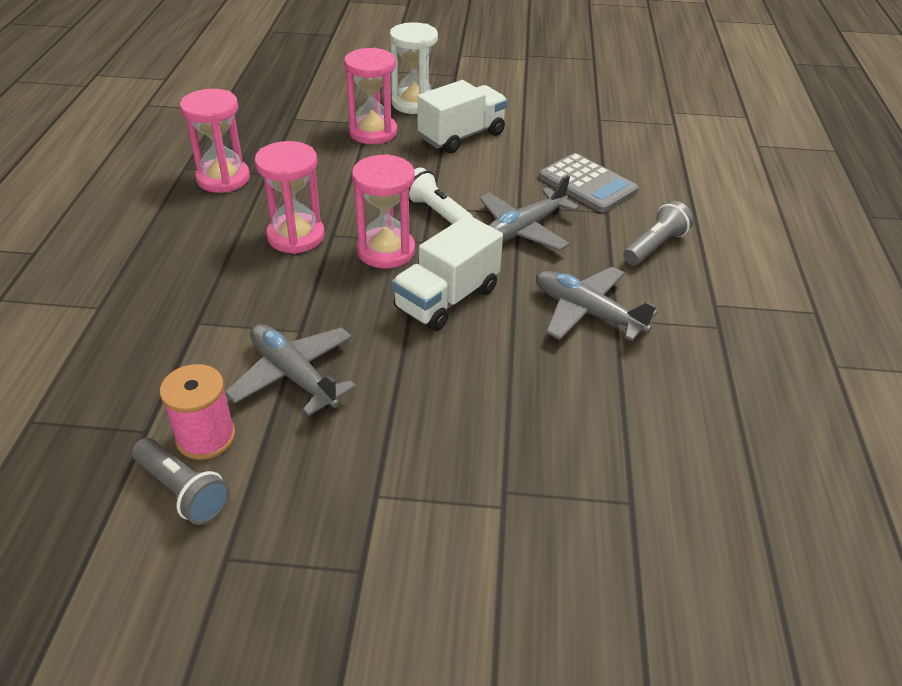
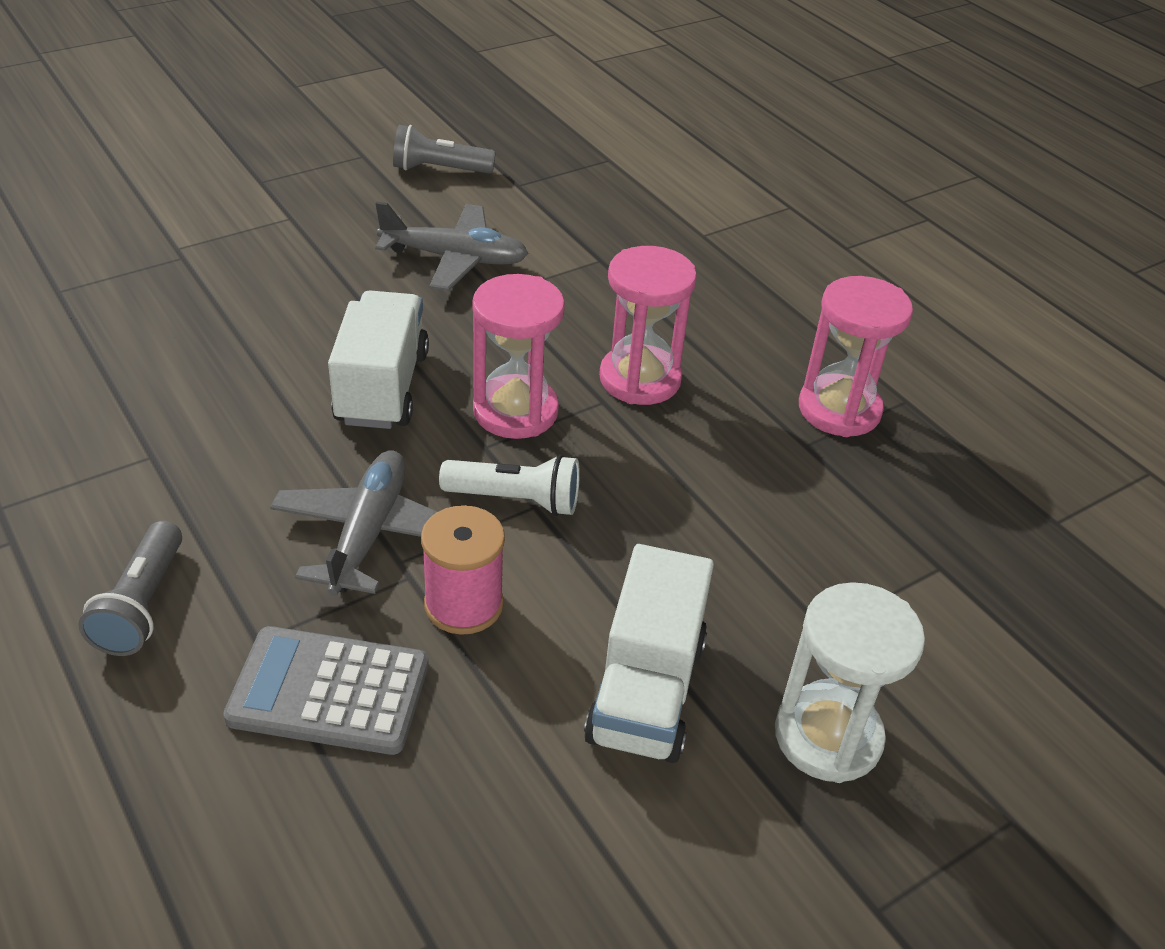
camera: 140 degrees right, 0 degrees up
pink spool [160,364,236,460] -> pink spool moved to [421,505,505,635]
pink hourglass [344,48,397,144] -> none
grey plane [536,267,657,341] -> none

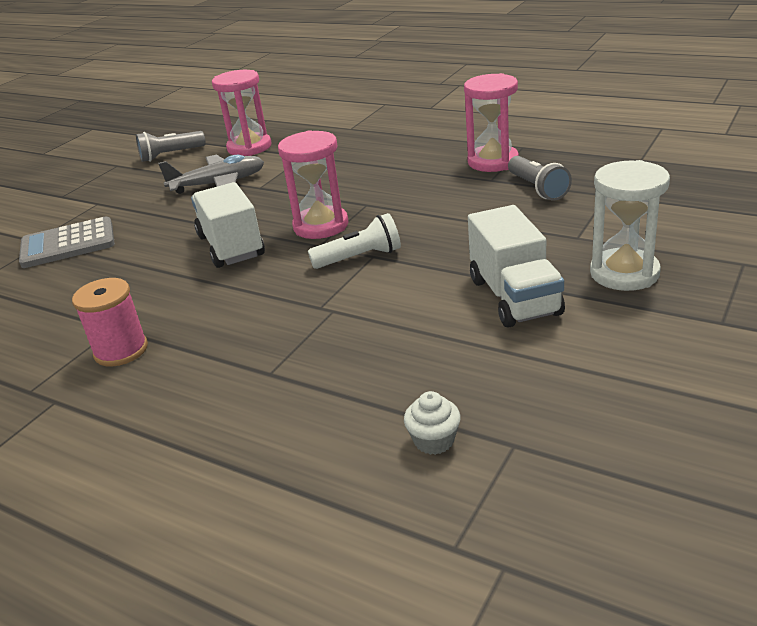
camera: 20 degrees left, 10 degrees down
grey flashlight [78,521,182,656] -> grey flashlight moved to [508,156,572,201]
grey calculator [223,626,429,755] -> grey calculator moved to [19,217,115,268]
grey plane [270,450,437,596] -> none
pink spool [421,505,505,635] -> pink spool moved to [72,278,148,367]
pink hourglass [599,246,697,405] -> pink hourglass moved to [212,70,272,156]
none -> white cupcake [404,391,461,455]

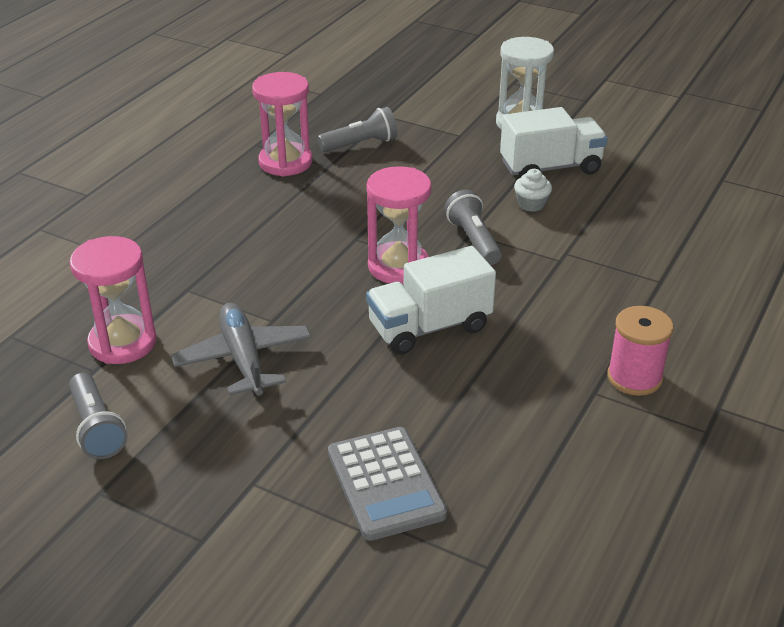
camera: 95 degrees left, 5 degrees up
white flashlight [308,213,401,269] -> grey flashlight [445,190,502,265]
white cupcake [404,391,461,455] -> white cupcake moved to [514,169,552,212]

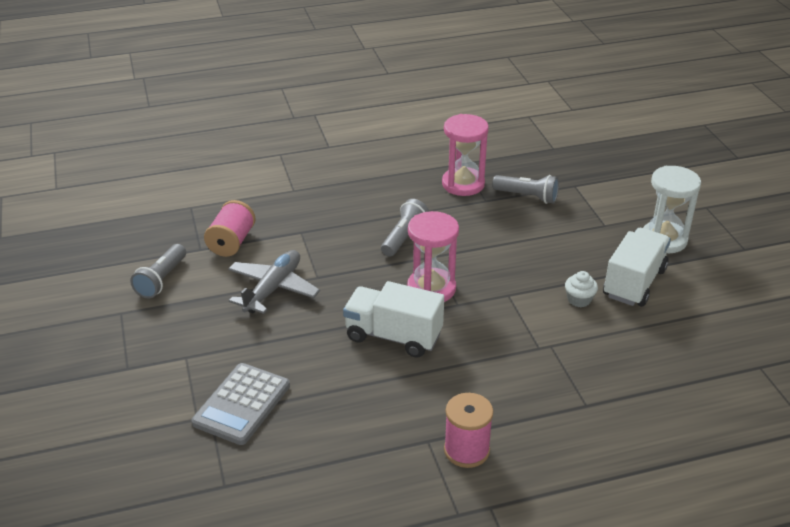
camera: 45 degrees right, 0 degrees up
pink hourglass [70,236,157,364] -> pink spool [204,200,256,257]
grey flashlight [445,190,502,265] -> grey flashlight moved to [381,199,429,257]
white truck [500,107,608,178] -> white truck turned 90 degrees counterclockwise [603,228,671,307]

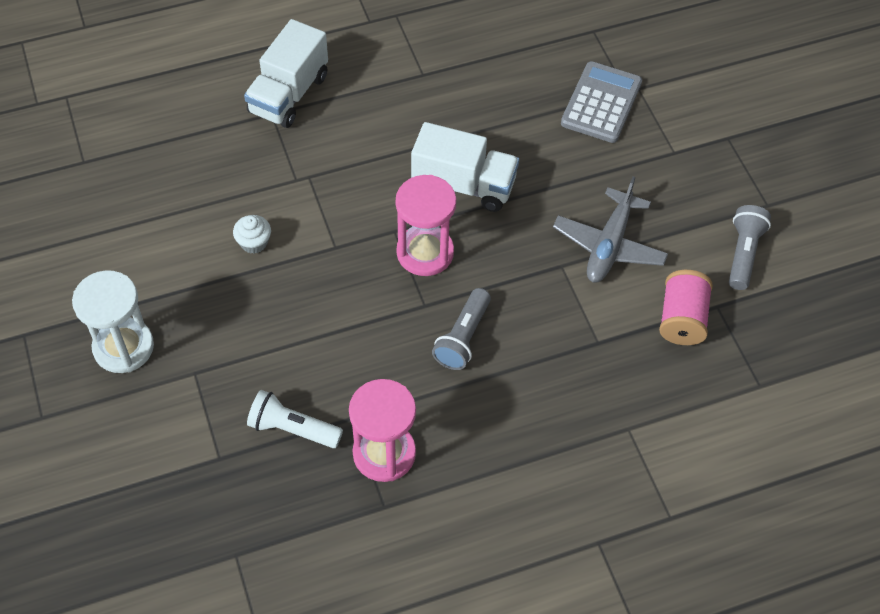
camera: 175 degrees right, 20 degrees up
pink spool [444,393,493,468] -> none
grey flashlight [492,175,559,204] -> white flashlight [247,390,343,448]
white truck [603,228,671,307] -> white truck moved to [244,19,328,128]

